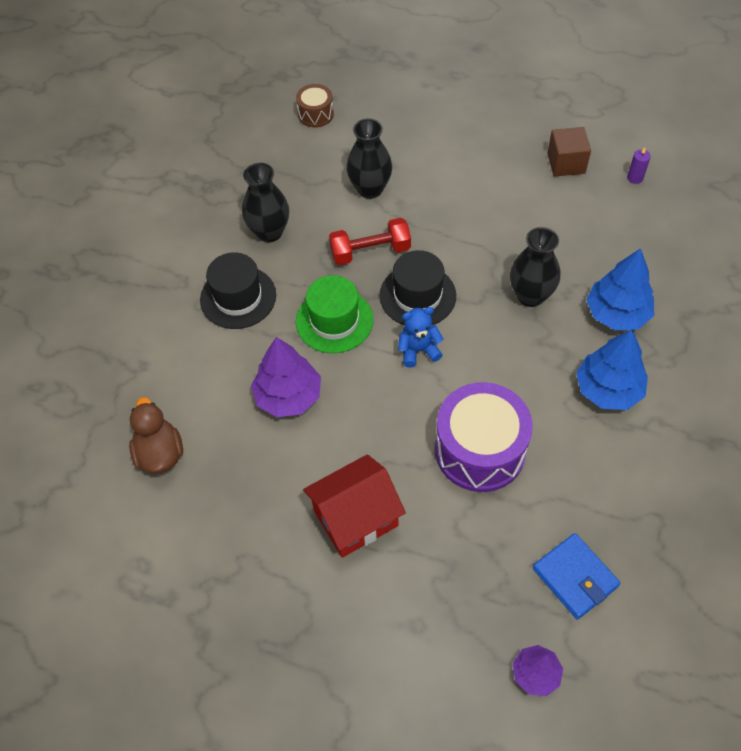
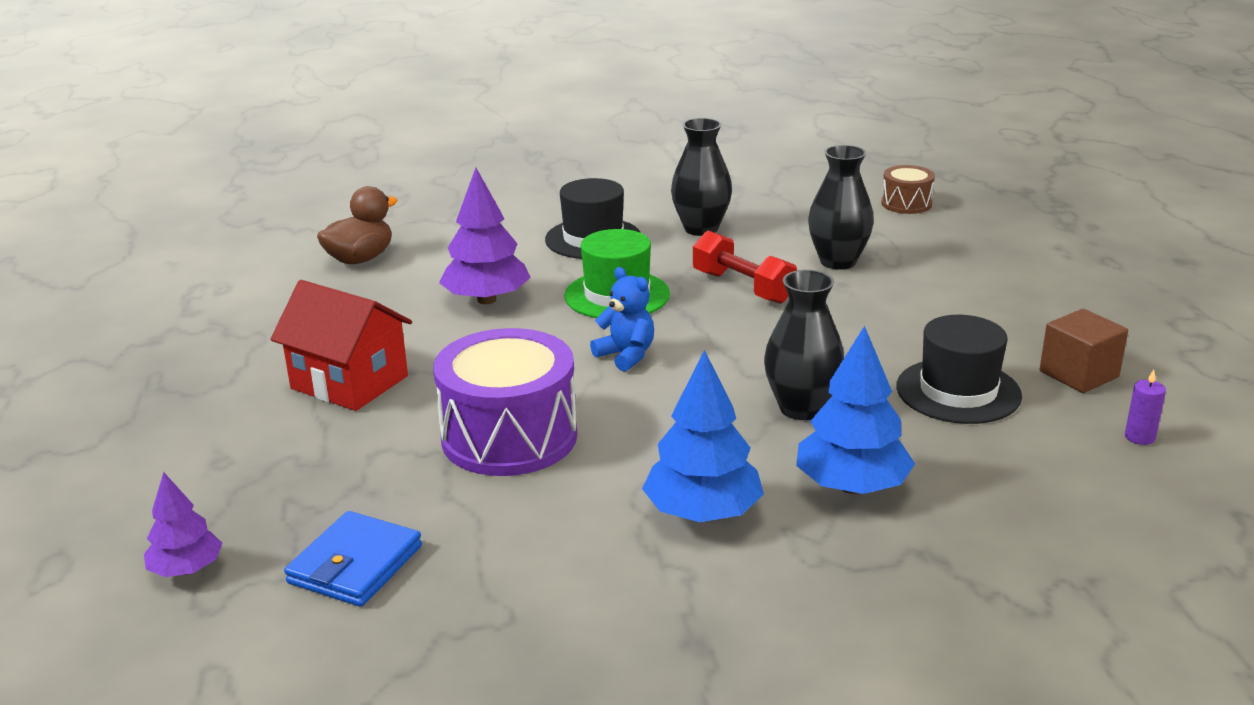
camera: 60 degrees right, 30 degrees down
black hat [380,250,456,325] -> black hat moved to [896,315,1022,424]

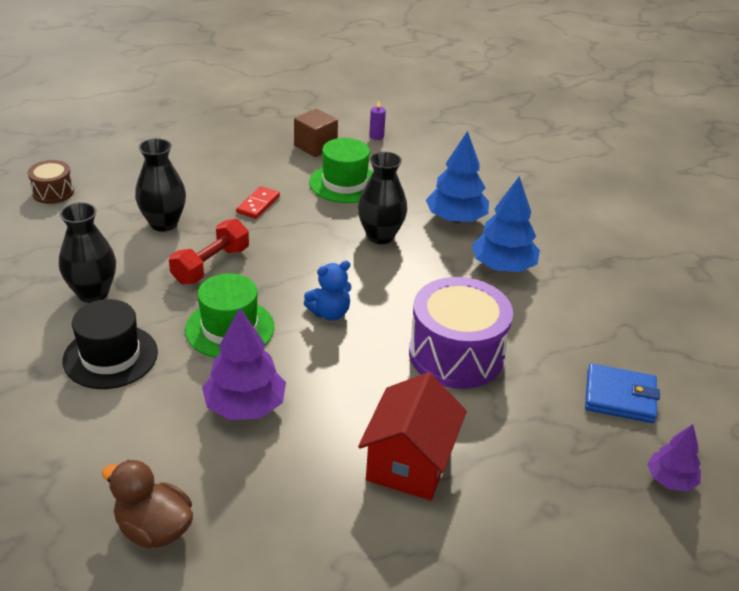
camera: 105 degrees left, 10 degrees up
blue teddy bear [590,267,654,372] -> blue teddy bear turned 150 degrees counterclockwise [304,261,352,321]
black hat [896,315,1022,424] -> green hat [309,138,373,203]
none -> red domino [236,186,280,219]

